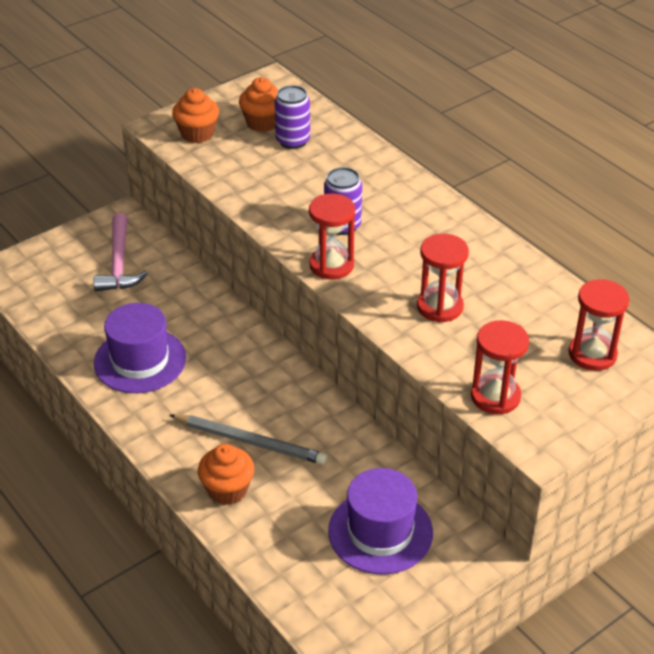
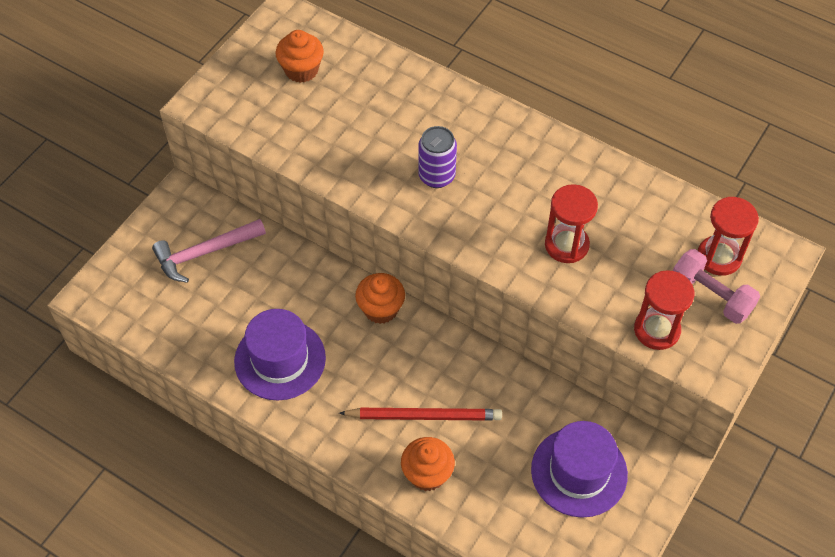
camera: 20 degrees left, 15 degrees up
pink hammer [94,213,148,292] -> pink hammer turned 90 degrees clockwise [152,219,266,283]
grey pencil [169,414,327,465] -> red pencil [339,408,502,421]
orange cupcake [172,88,219,143] -> orange cupcake moved to [355,273,405,324]
purple can [275,85,310,149] -> none
red hourglass [309,193,355,280] -> none
none -> pink dumbbell [673,249,760,324]

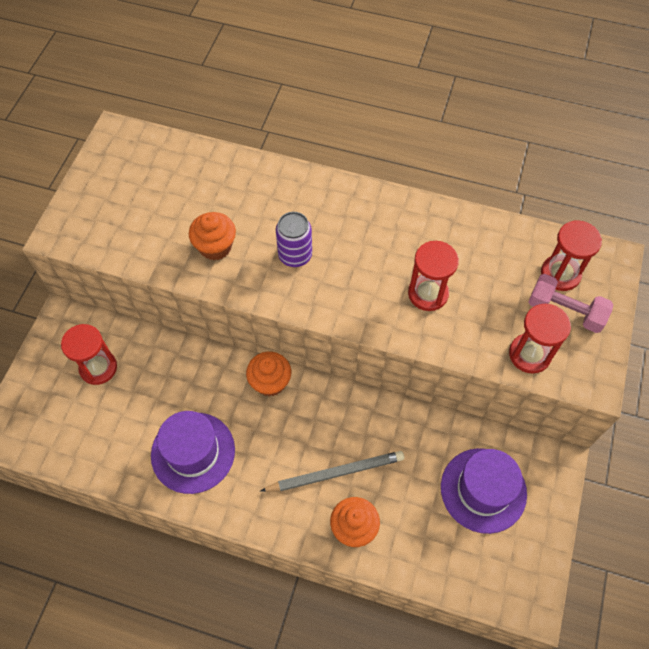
camera: 15 degrees left, 5 degrees up
pink hammer [152,219,266,283] -> red hourglass [61,324,117,385]
orange cupcake [275,30,324,83] -> orange cupcake moved to [189,212,236,260]
red pencil [339,408,502,421] -> grey pencil [261,451,404,492]

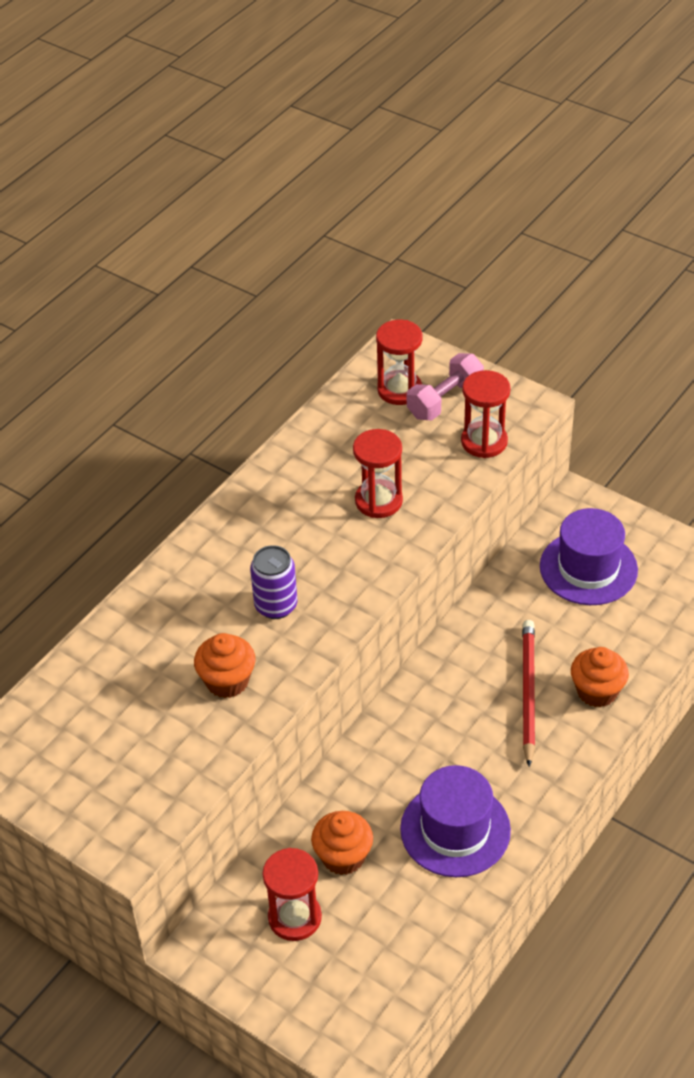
camera: 70 degrees left, 15 degrees down
orange cupcake [246,352,291,396] -> orange cupcake moved to [311,811,373,875]
grey pencil [261,451,404,492] -> red pencil [522,620,535,767]

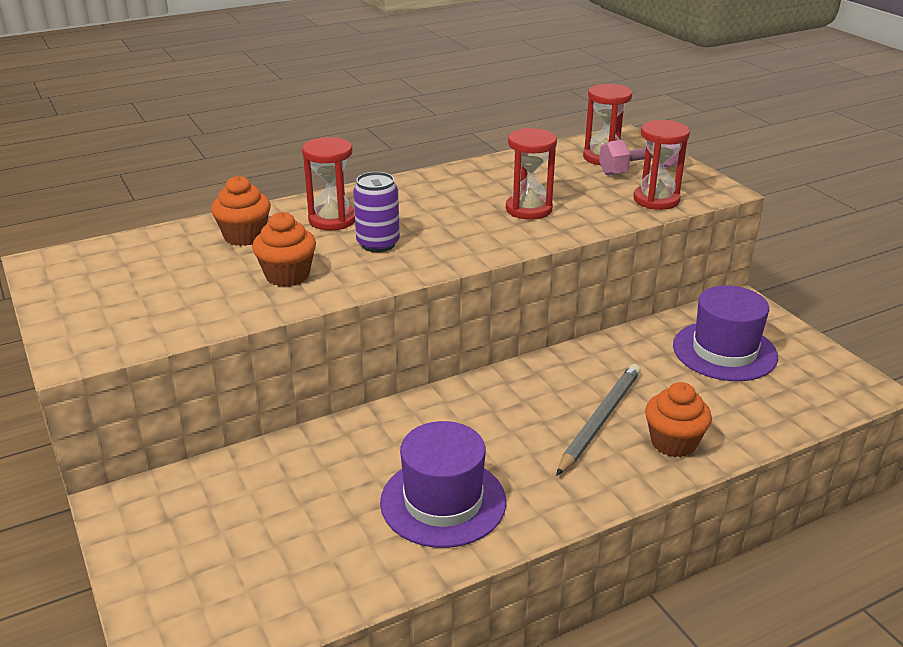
camera: 25 degrees right, 15 degrees down
red hourglass [262,848,322,941] -> red hourglass moved to [302,137,355,230]
orange cupcake [311,811,373,875] -> orange cupcake moved to [211,176,271,246]
red pencil [522,620,535,767] -> grey pencil [556,364,641,476]

